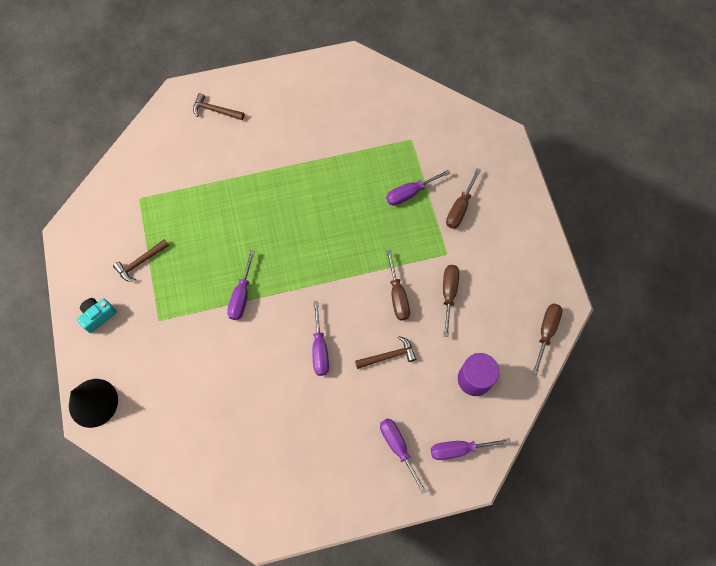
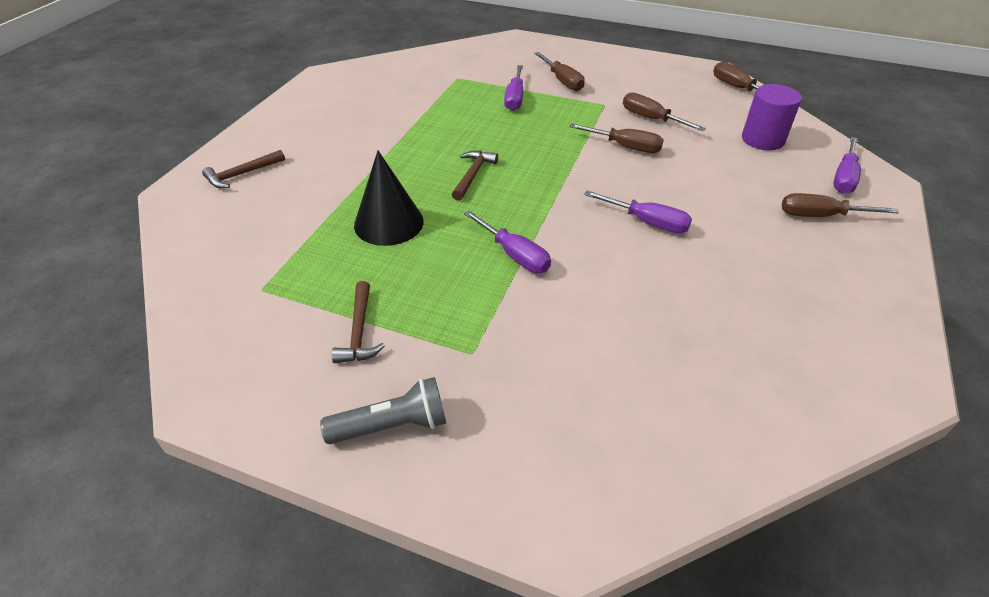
camera: 55 degrees left, 25 degrees down
black cone [69,379,118,428] -> black cone moved to [354,151,424,246]
turquoise camera [77,298,117,333] -> grey flashlight [320,377,446,444]
brown hammer [355,336,416,369] -> brown hammer moved to [452,151,498,201]
purple screwdriver [380,418,427,494] -> brown screwdriver [782,193,899,217]

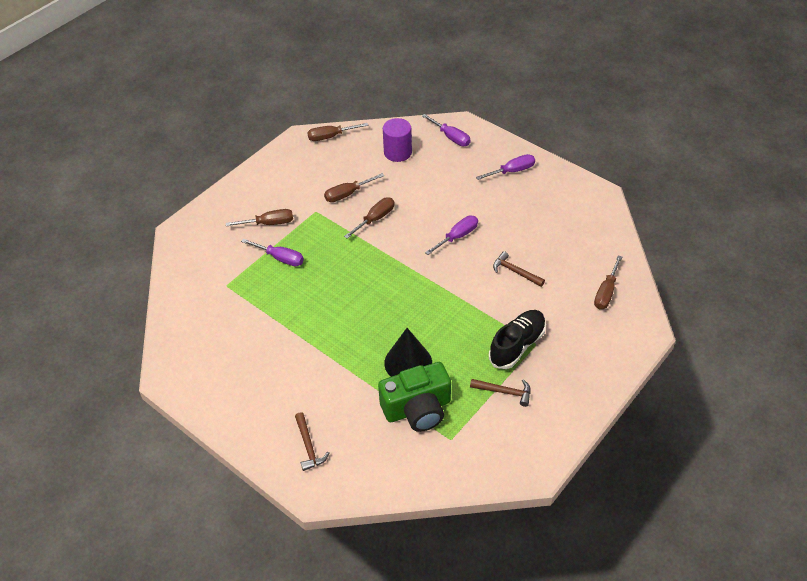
camera: 70 degrees left, 5 degrees up
grey flashlight [320,377,446,444] -> none
brown hammer [452,151,498,201] -> brown hammer moved to [493,251,545,287]
purple screwdriver [464,210,551,273] -> purple screwdriver moved to [476,154,535,180]
brown screwdriver [782,193,899,217] -> brown screwdriver moved to [594,255,622,309]
none -> green camera [378,362,451,432]
none -> black shoe [489,310,546,369]

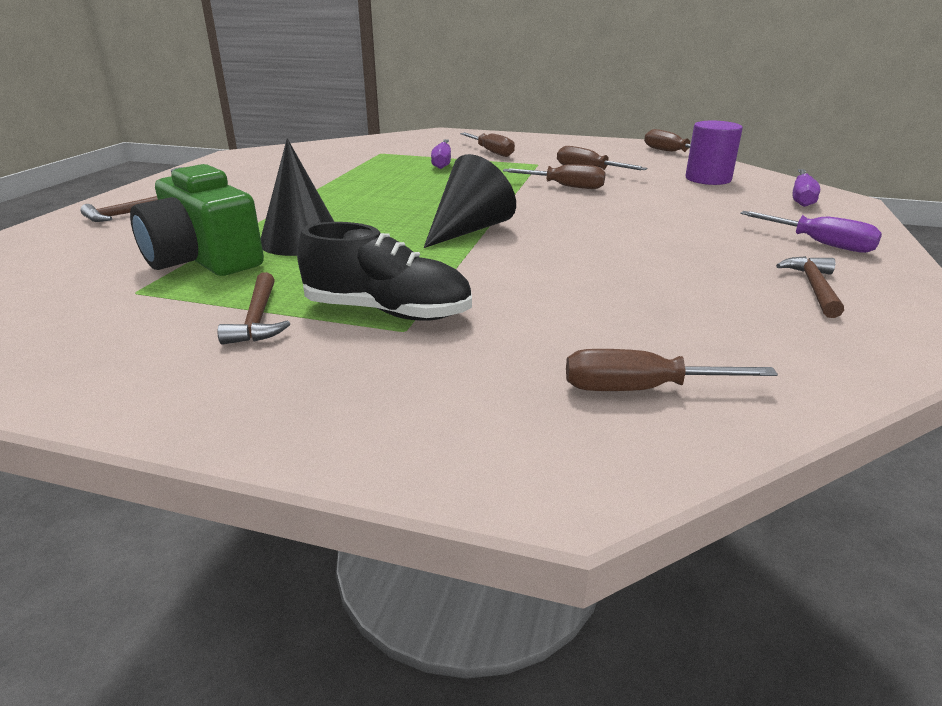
camera: 65 degrees right, 20 degrees down
purple screwdriver [425,216,478,255] -> none
brown hammer [493,251,545,287] -> brown hammer moved to [776,256,844,318]
none -> black cone [424,154,516,248]

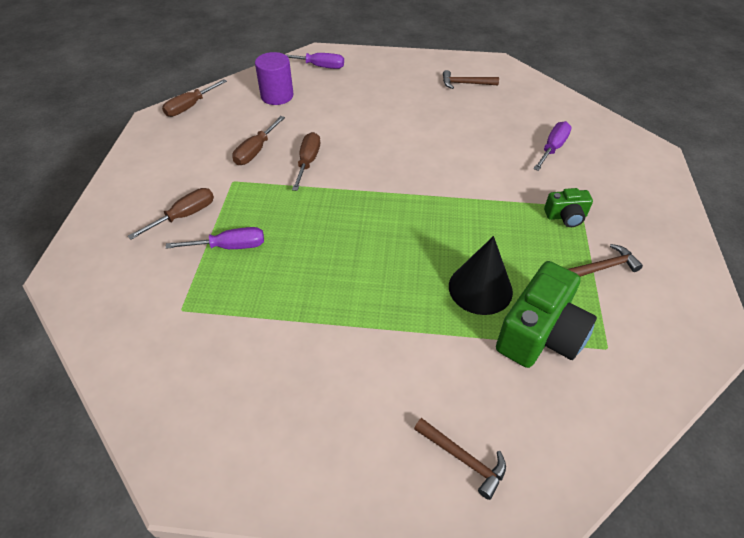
camera: 100 degrees left, 20 degrees up
black shoe [297,222,472,321] -> green camera [544,188,593,227]
black cone [424,154,516,248] -> none
brown screwdriver [566,349,778,391] -> none
purple screwdriver [740,211,882,253] -> purple screwdriver moved to [533,121,572,171]

